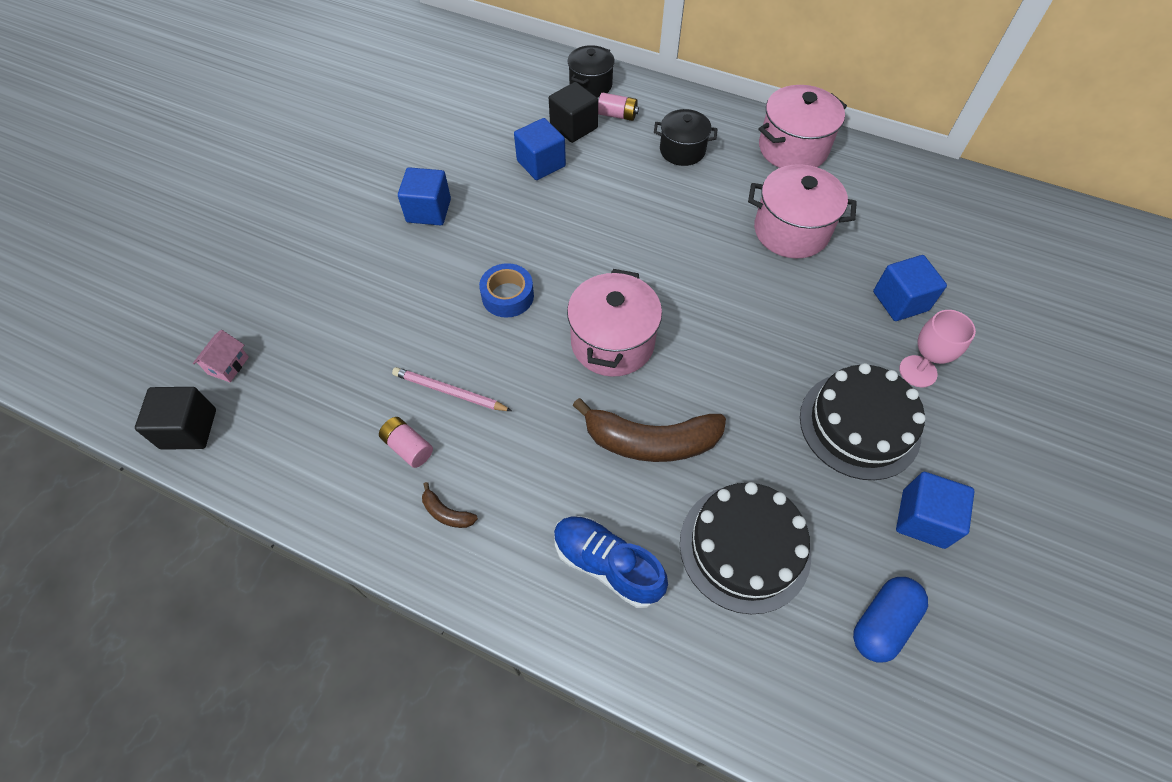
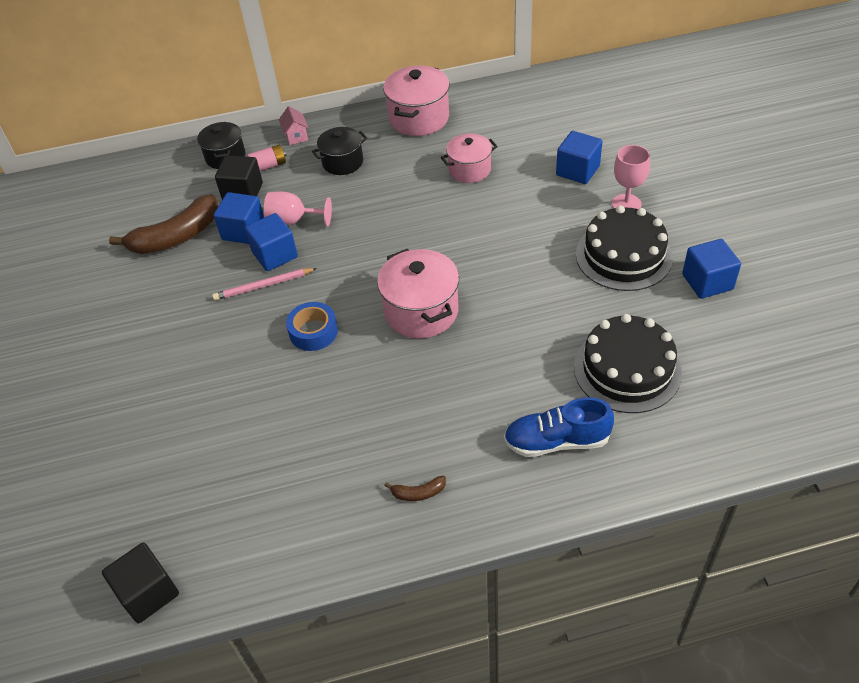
camera: 35 degrees left, 10 degrees down
pink house [193,330,249,382] -> pink house moved to [279,106,308,145]
pink battery [379,417,433,468] -> none
pink pencil [392,367,512,411] -> pink pencil moved to [212,268,317,301]
blue cube [398,167,451,225] -> blue cube moved to [245,213,298,271]
brown banana [573,398,726,462] -> brown banana moved to [109,194,218,254]
pink pot [748,164,857,258] -> pink pot [441,134,498,183], size x0.66
blue capsule [853,577,928,663] -> none
none -> pink goblet [264,191,332,227]

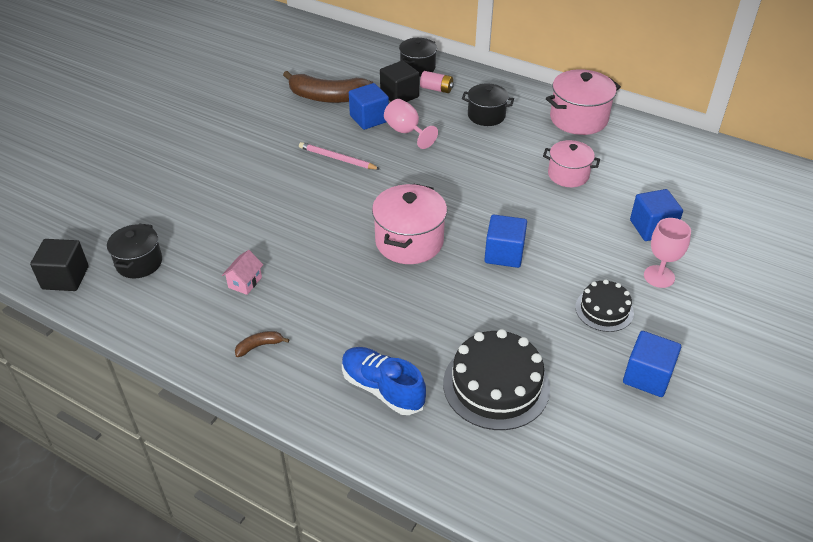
camera: 40 degrees right, 5 degrees down
blue cube [245,213,298,271] -> blue cube moved to [484,215,527,268]
pink house [279,106,308,145] -> pink house moved to [222,250,263,295]
blue tape [286,302,338,351] -> none
brown banana [384,475,446,501] -> brown banana turned 120 degrees clockwise [235,331,290,357]
black cake [576,205,673,291] -> black cake [575,279,634,332], size x0.59
none -> black pot [107,223,162,279]

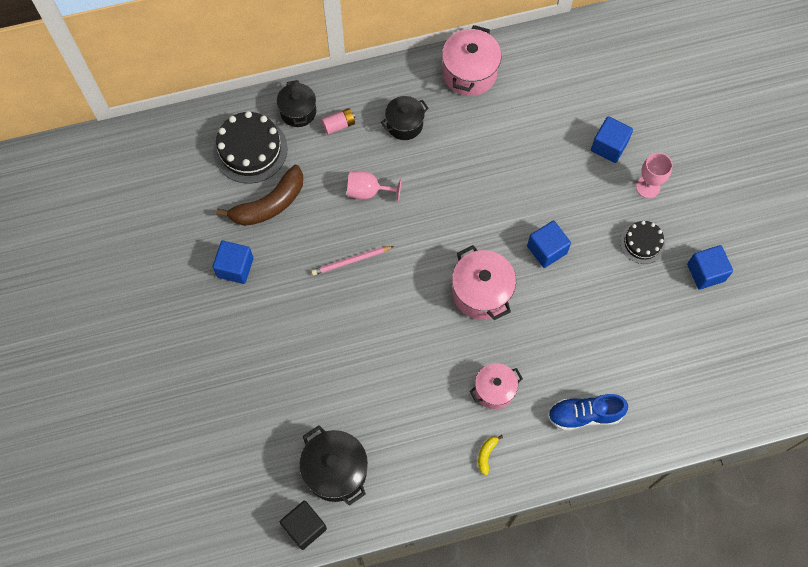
camera: 45 degrees left, 25 degrees up
black pot [107,223,162,279] -> black pot [299,425,368,506], size x1.52
pink house [222,250,263,295] -> none
brown banana [235,331,290,357] -> yellow banana [478,435,503,475]
blue cube [349,83,389,130] -> blue cube moved to [213,241,254,284]
black cube [380,61,420,102] -> none
black cake [443,329,550,430] -> black cake moved to [213,111,288,184]
pink pot [543,140,600,187] -> pink pot moved to [470,363,523,409]

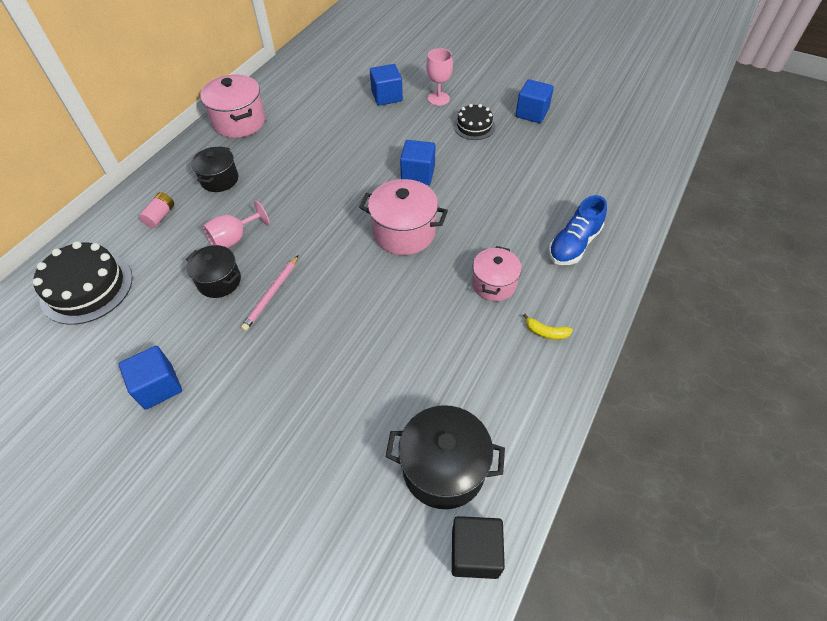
camera: 45 degrees left, 15 degrees down
brown banana [216,165,303,226] -> none
black pot [277,80,316,127] -> black pot moved to [186,245,241,298]
yellow banana [478,435,503,475] -> yellow banana turned 45 degrees counterclockwise [523,314,573,340]

